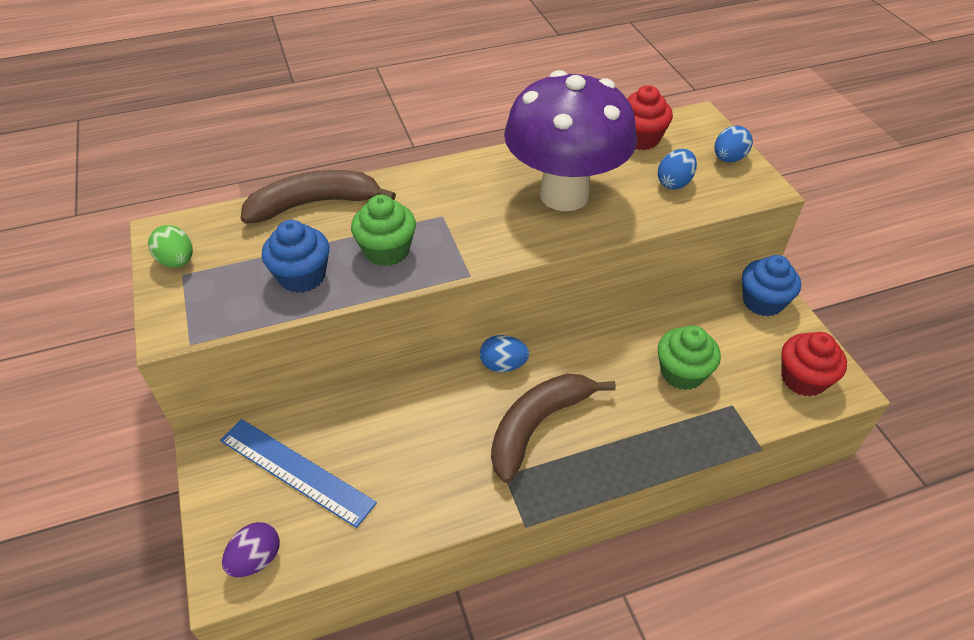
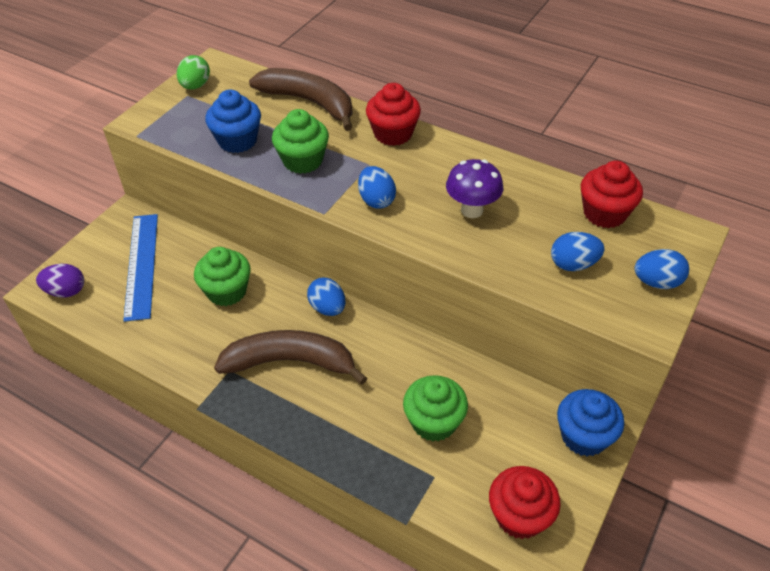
camera: 50 degrees right, 0 degrees up
purple mushroom [504,70,637,211] -> purple mushroom [446,159,503,218], size x0.45
none -> green cupcake [194,247,251,306]
none -> blue egg [358,166,396,209]
none -> red cupcake [366,83,421,146]

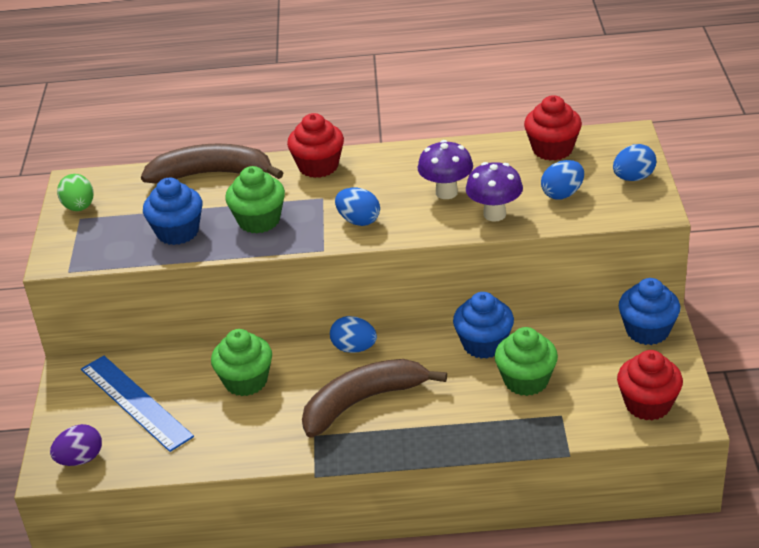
camera: 30 degrees left, 10 degrees down
none -> blue cupcake [453,292,514,359]
none -> purple mushroom [466,162,523,222]

